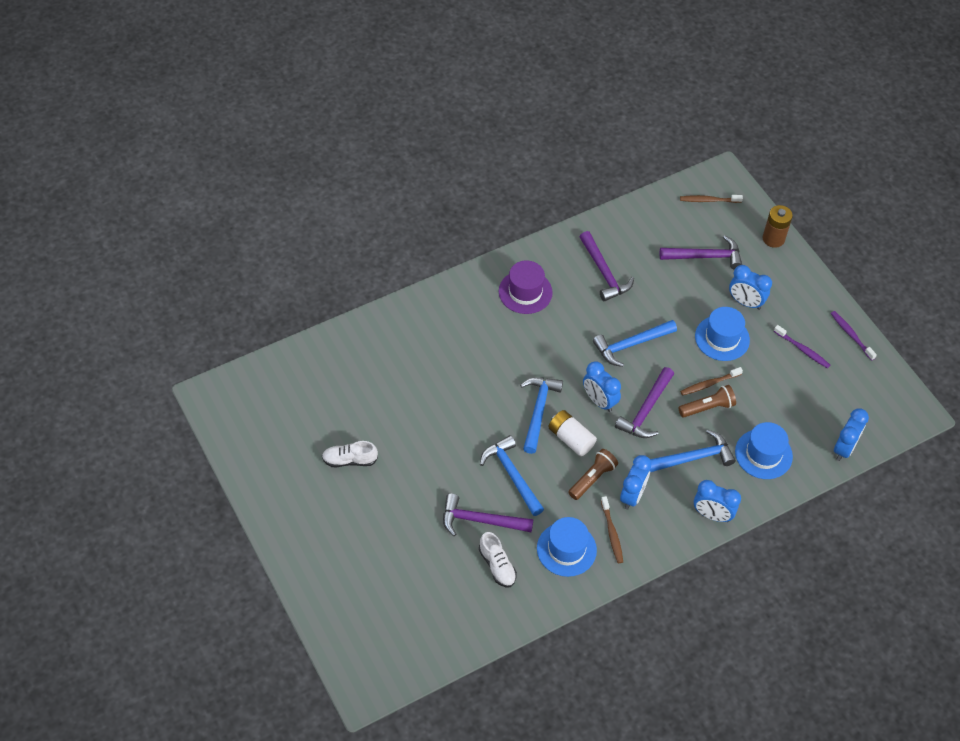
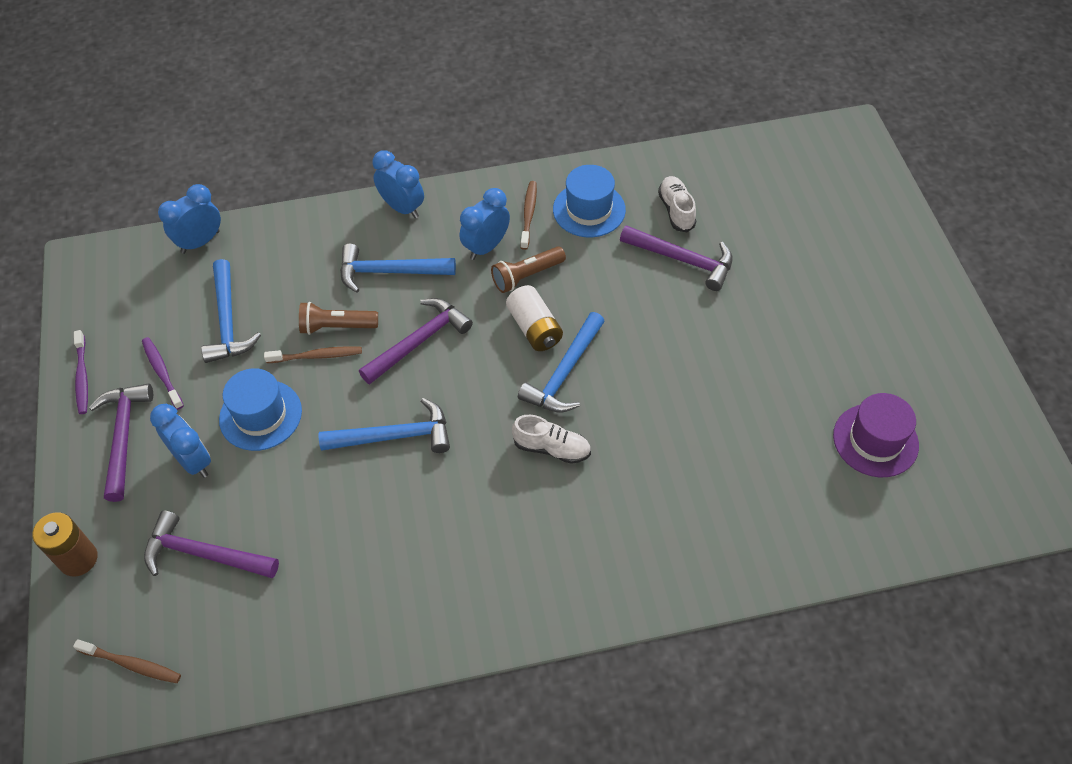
camera: 160 degrees left, 0 degrees up
white shoe [322,441,378,467] -> white shoe moved to [512,415,591,464]
blue hammer [480,435,544,516] -> blue hammer moved to [201,259,261,363]
purple hat [499,260,553,314] -> purple hat moved to [833,393,919,477]
purple hammer [580,231,634,301] -> purple hammer moved to [89,384,153,502]
blue clock [583,361,621,412] -> none
blue hat [735,422,793,479] -> none

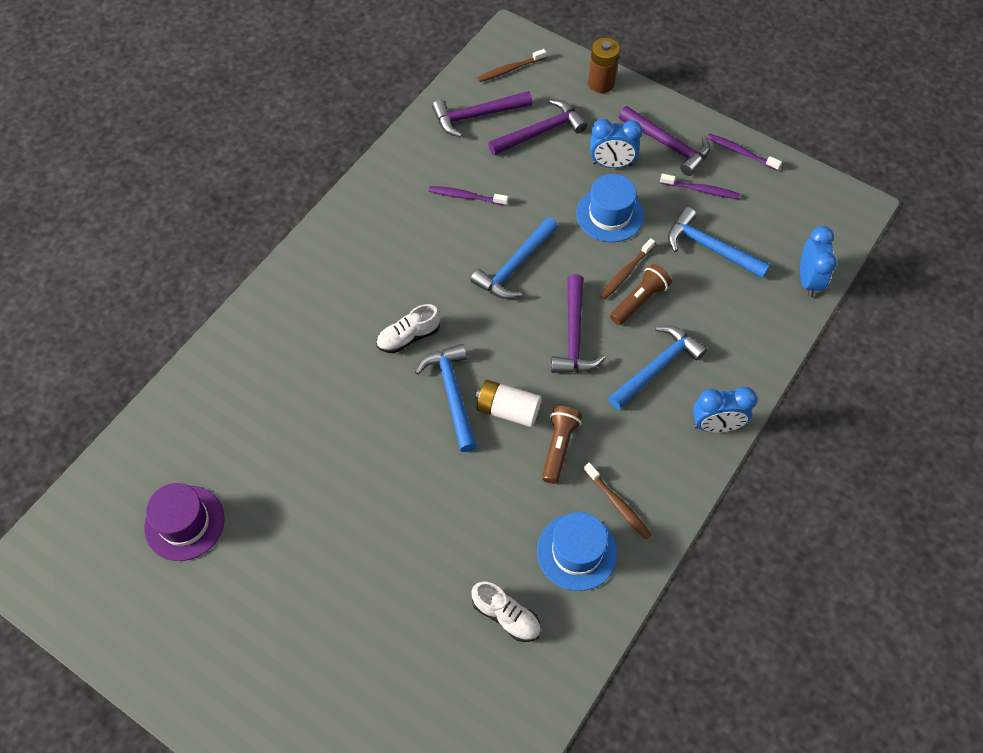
camera: 135 degrees right, 5 degrees up
blue clock [460,188,510,260] -> none
purple hammer [620,225,733,291] -> purple hammer moved to [432,91,532,137]
none -> purple toothbrush [429,186,508,206]

